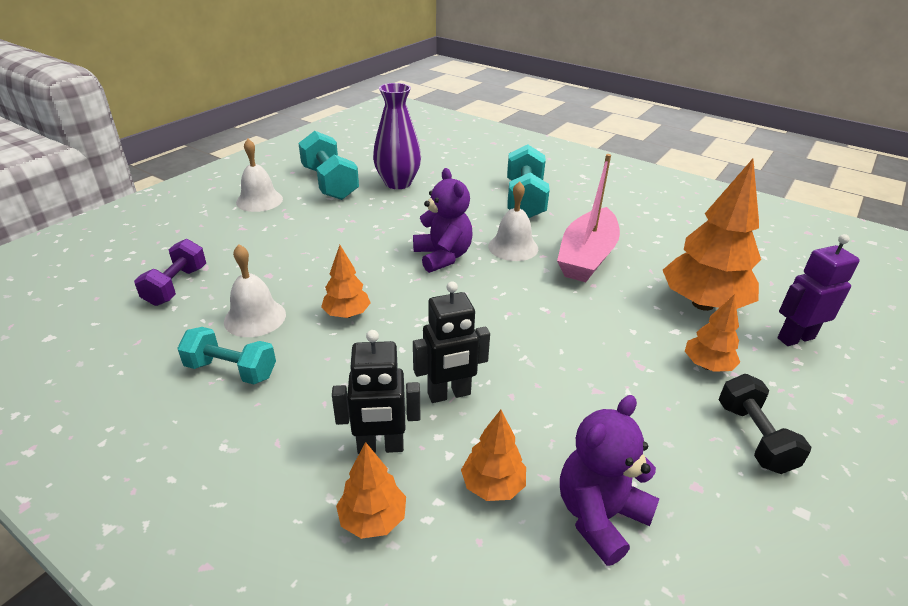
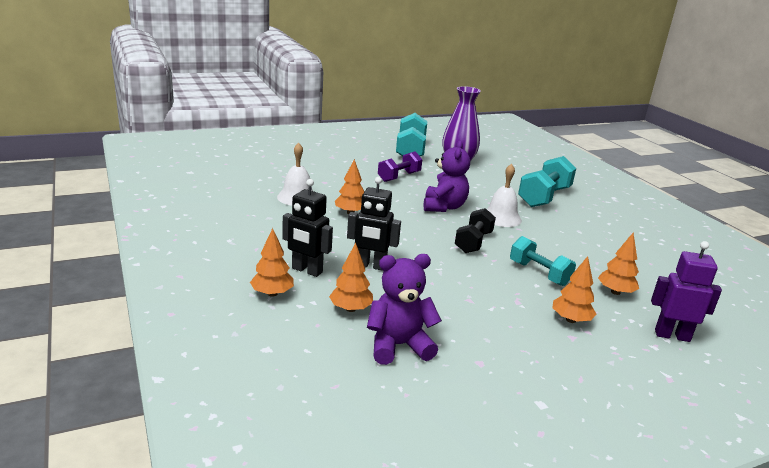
camera: 30 degrees right, 10 degrees down
purple dumbbell [134,239,206,306] -> purple dumbbell moved to [378,151,422,182]
turquoise dumbbell [177,327,276,384] -> turquoise dumbbell moved to [510,236,576,286]
white bell [236,139,283,212] -> none
pink boat [557,154,620,282] -> none
orange tree [663,159,761,311] -> orange tree [598,233,639,295], size x0.51
black dumbbell [719,374,811,474] -> black dumbbell moved to [455,208,496,253]

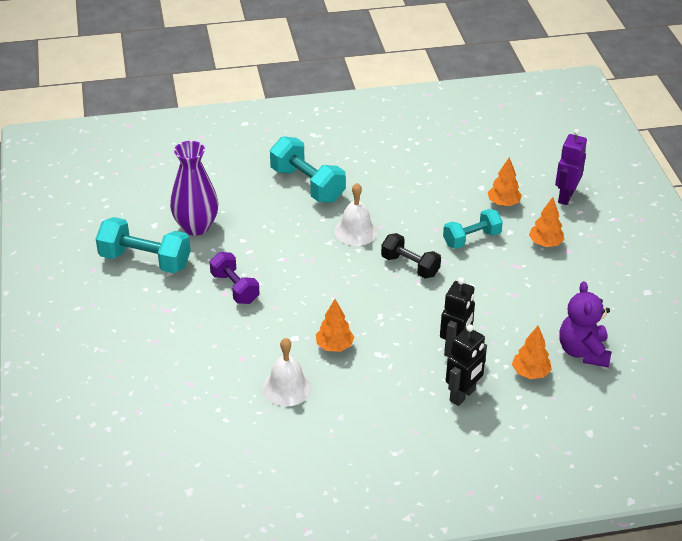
camera: 75 degrees left, 15 degrees up
orange tree [250,228,294,297] -> none
purple teddy bear [423,141,470,212] -> none

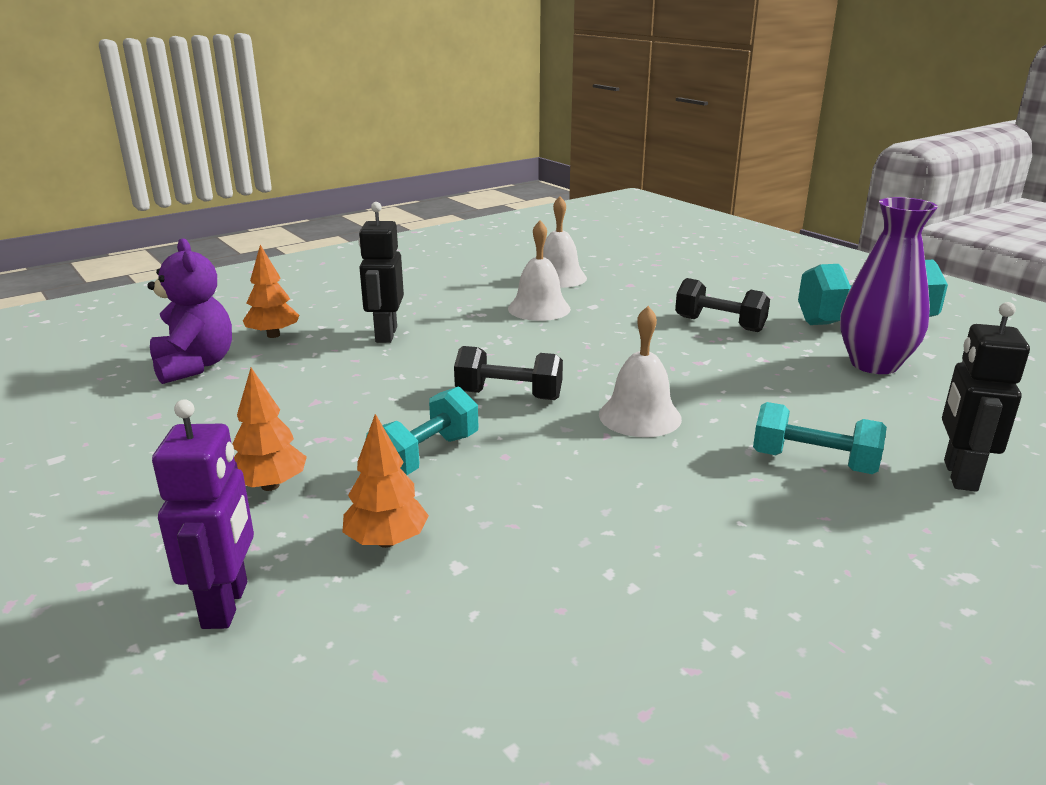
camera: 155 degrees right, 15 degrees down
purple dumbbell [210,252,260,304] -> black dumbbell [675,278,770,332]
turquoise dumbbell [270,136,346,203] -> turquoise dumbbell [753,402,887,474], size x0.66
orange tree [316,299,354,352] -> white bell [508,220,571,321]
black robot [446,324,487,406] -> black robot moved to [942,302,1030,492]

